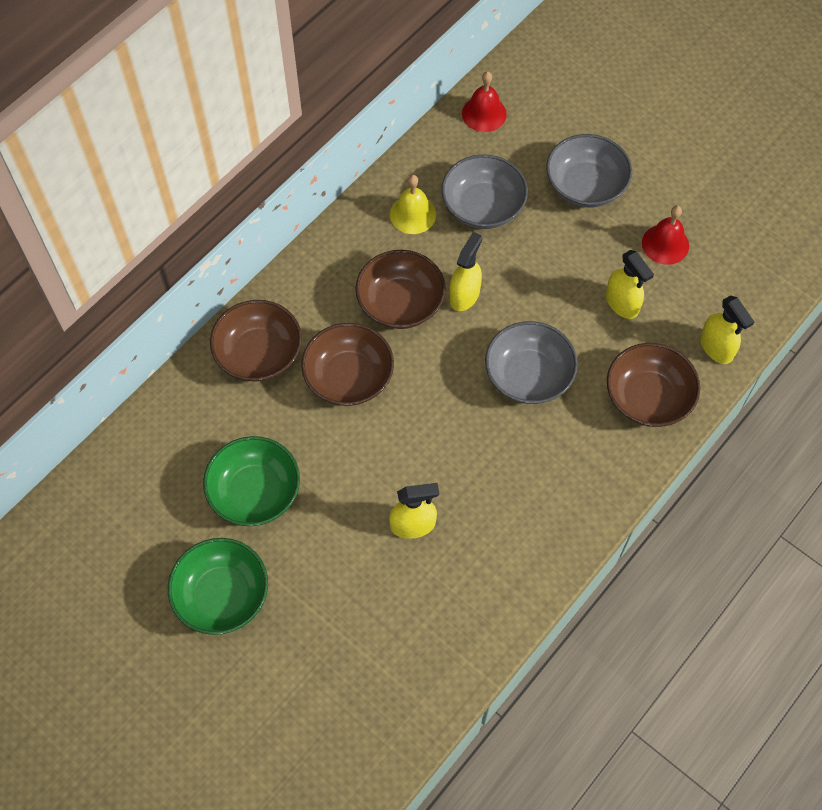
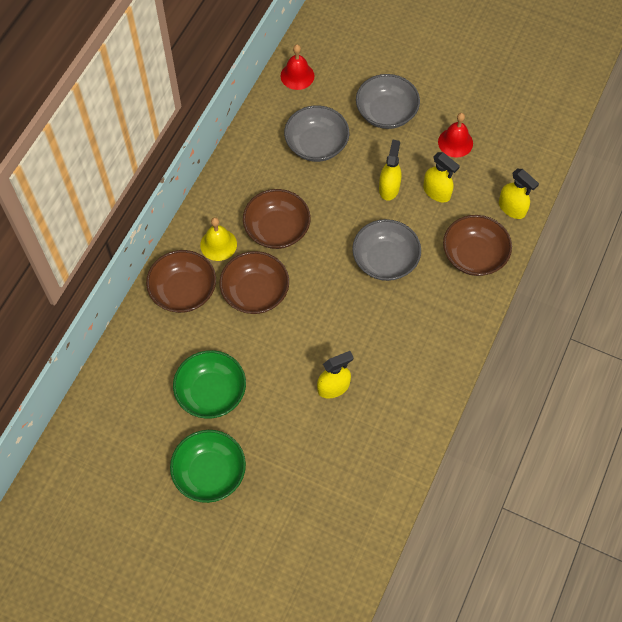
camera: 15 degrees left, 0 degrees up
yellow bell [390,175,436,234] -> yellow bell moved to [200,217,237,261]
yellow spray bottle [449,232,482,311] -> yellow spray bottle moved to [379,139,401,201]

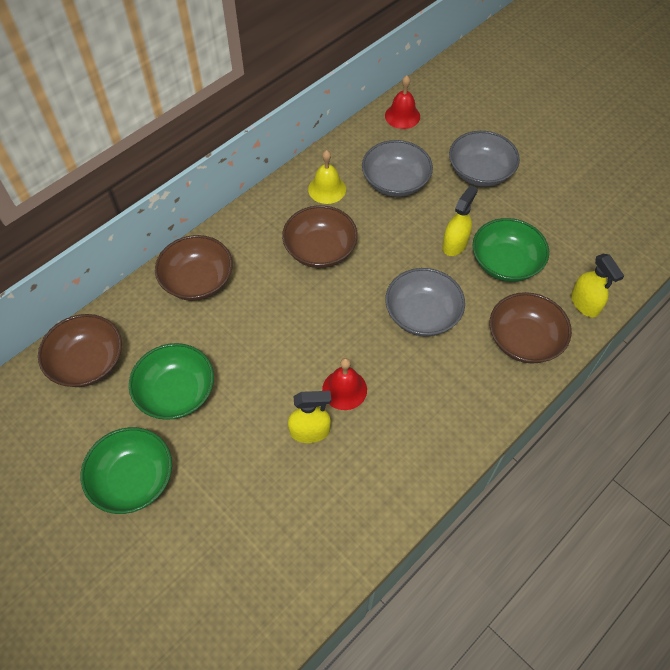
camera: 20 degrees right, 5 degrees down
yellow bell [200,217,237,261] -> yellow bell moved to [308,150,346,204]
brown bowl [219,251,289,314] -> brown bowl moved to [38,314,122,387]
yellow spray bottle [423,152,460,202] -> green bowl [472,218,549,282]
red bell [438,113,473,158] -> red bell moved to [322,358,367,410]

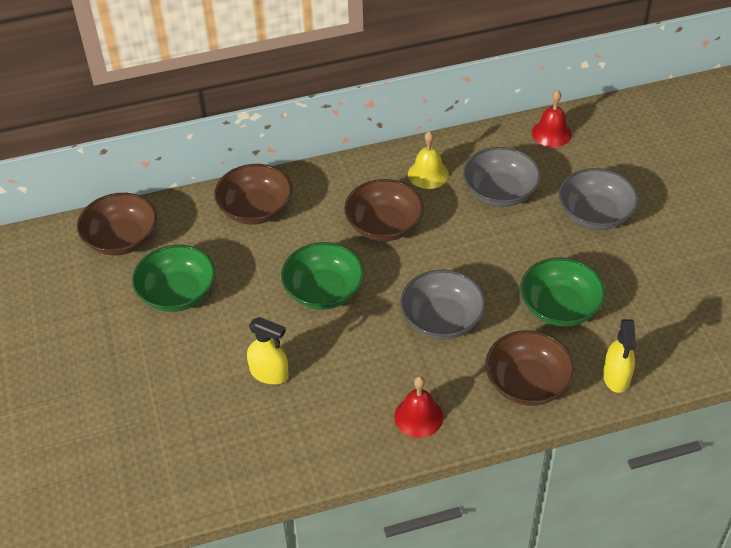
camera: 30 degrees right, 10 degrees down
green bowl [81,427,172,514] -> green bowl moved to [281,242,364,310]
red bell [322,358,367,410] -> red bell moved to [394,376,443,438]
yellow spray bottle [442,185,478,256] -> none

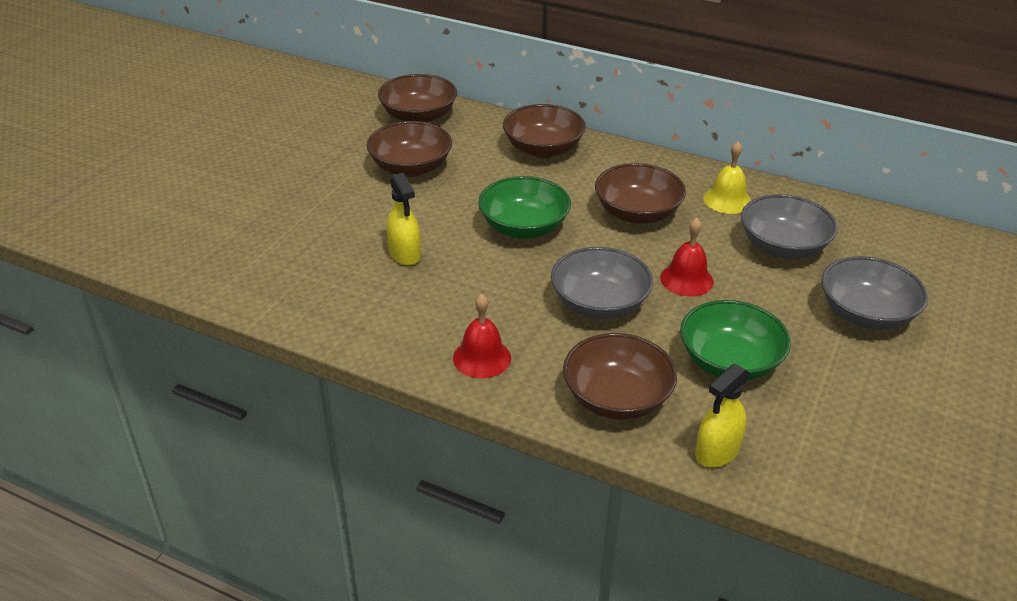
camera: 40 degrees right, 10 degrees down
green bowl [132,245,215,312] -> brown bowl [366,121,452,177]
red bell [532,90,572,147] -> red bell moved to [660,218,714,297]

